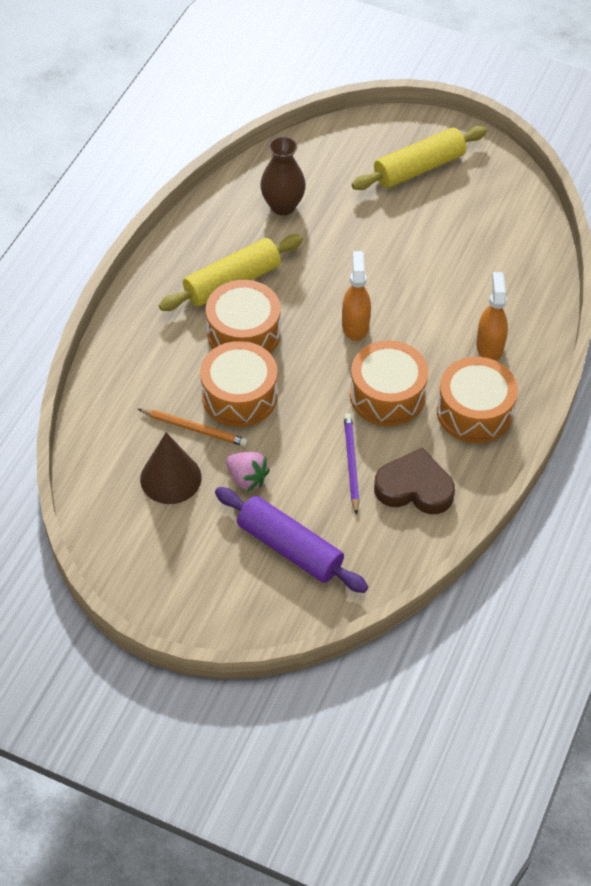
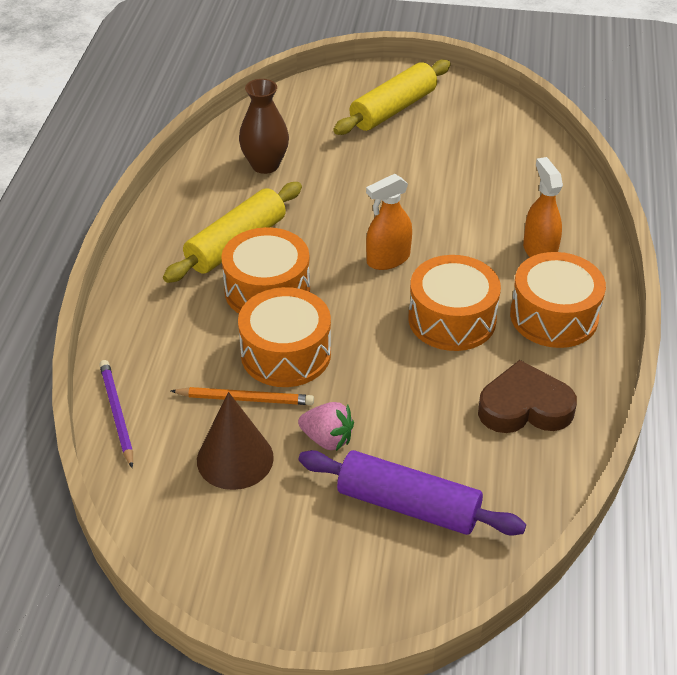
camera: 15 degrees left, 10 degrees down
orange spray bottle [342,251,371,341] -> orange spray bottle turned 105 degrees counterclockwise [366,174,412,270]
purple pencil [344,413,359,515] -> purple pencil moved to [99,360,133,468]

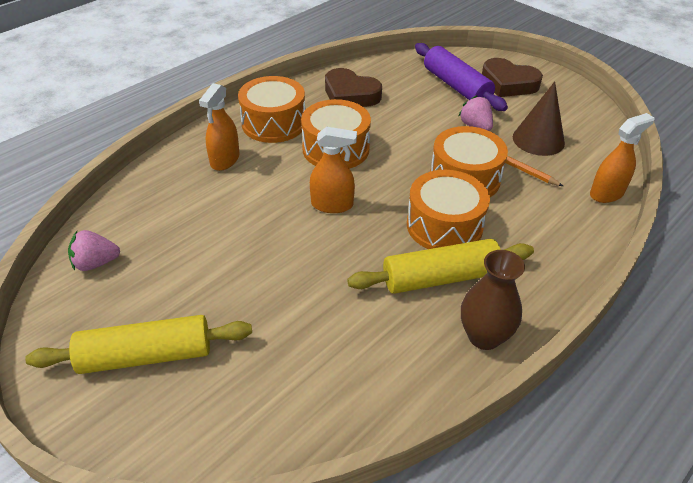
camera: 145 degrees left, 0 degrees up
purple pencil [99,360,133,468] -> orange spray bottle [590,113,655,203]
brown vase [239,79,289,174] -> brown vase moved to [461,250,525,350]
none -> pink strawberry [68,230,120,271]
none -> brown heart [482,58,543,97]

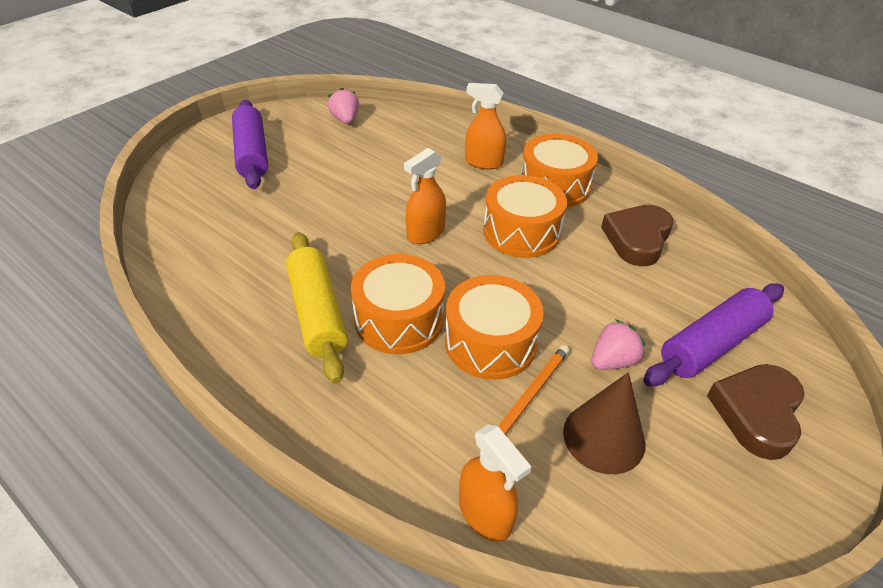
camera: 85 degrees right, 0 degrees up
yellow rolling pin [25,315,252,374] -> purple rolling pin [232,100,268,189]
orange spray bottle [310,127,357,213] -> orange spray bottle turned 45 degrees clockwise [404,148,446,244]
brown vase [461,250,525,350] -> none

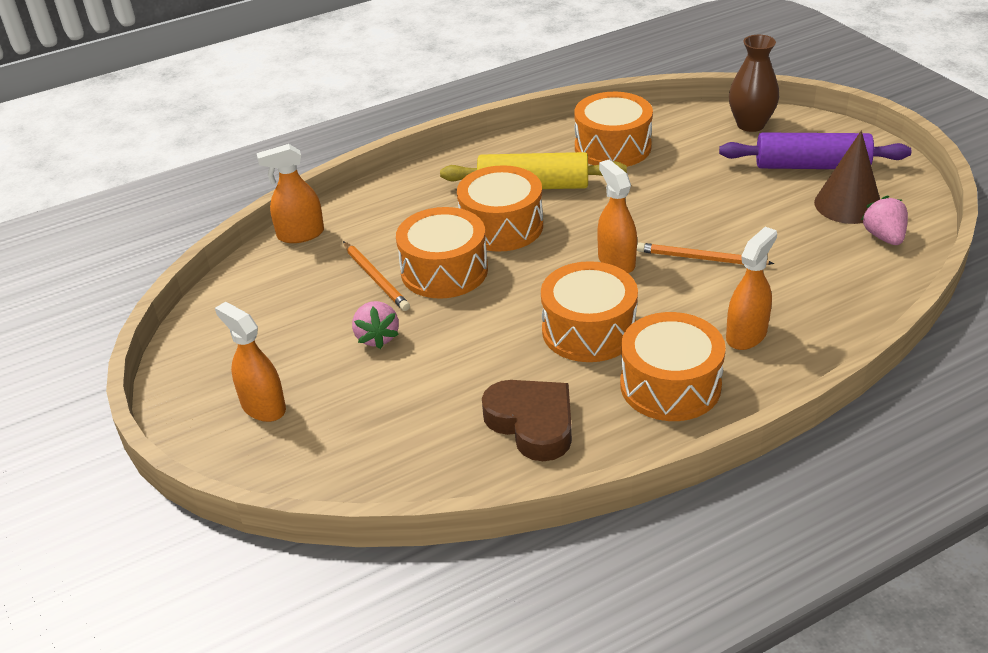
camera: 115 degrees right, 5 degrees down
pink strawberry [328,87,359,124] -> pink strawberry turned 105 degrees counterclockwise [861,195,908,245]
brown cone [563,372,645,474] -> brown cone moved to [814,131,880,224]
purple rolling pin [643,283,784,386] -> none
brown heart [707,364,805,460] -> orange spray bottle [215,302,286,422]
none -> orange drum [574,92,653,167]
none -> orange pencil [637,243,774,265]
none -> brown vase [729,35,779,132]

